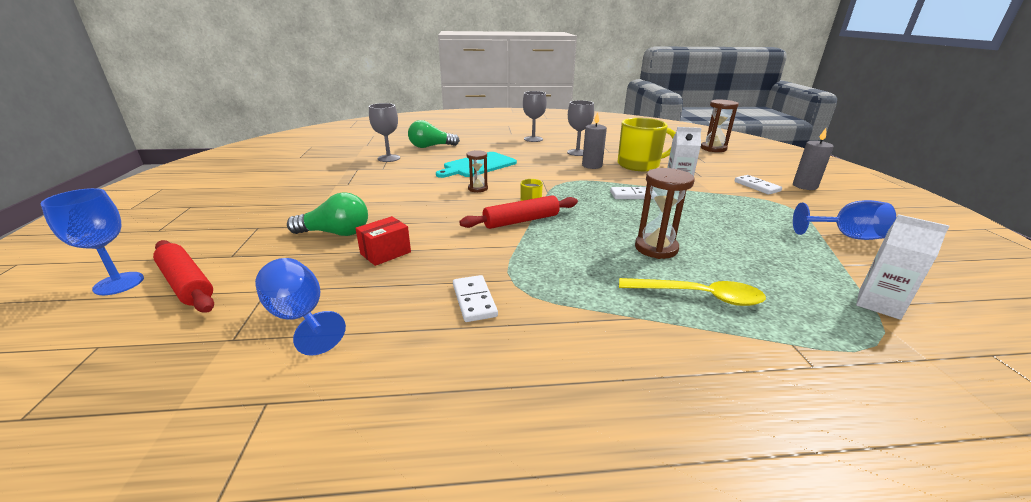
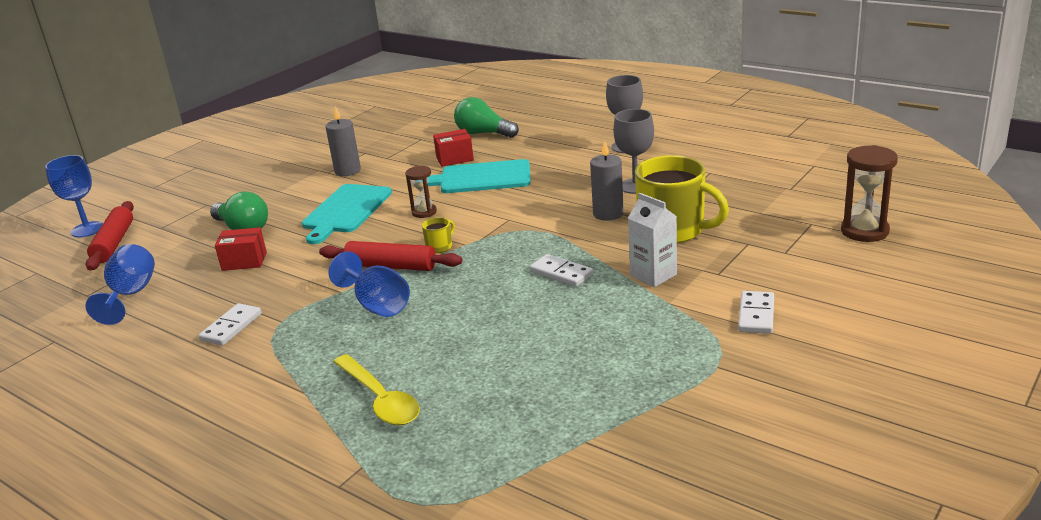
camera: 45 degrees right, 0 degrees up
grey goblet [369,103,400,162] -> none
brown hourglass [635,168,695,259] -> none
grey candle [793,128,834,190] -> grey candle moved to [326,106,361,176]
blue goblet [793,200,896,240] -> blue goblet moved to [329,251,410,317]
white carton [856,214,950,320] -> none
none -> turquoise cutting board [302,184,392,244]
none -> red box [433,129,474,167]

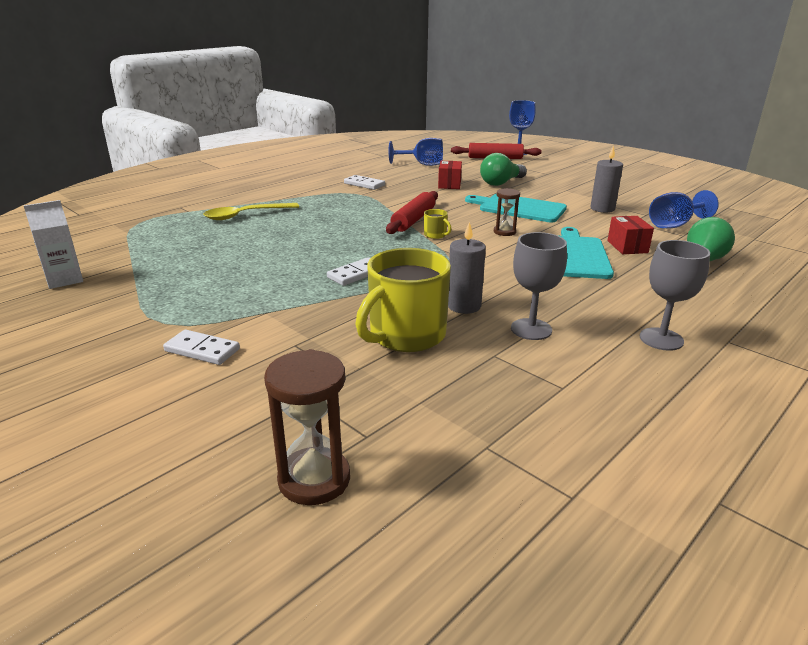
camera: 95 degrees right, 0 degrees up
blue goblet [329,251,410,317] -> blue goblet moved to [649,190,719,228]
white carton [628,193,677,287] -> white carton moved to [24,200,83,289]

